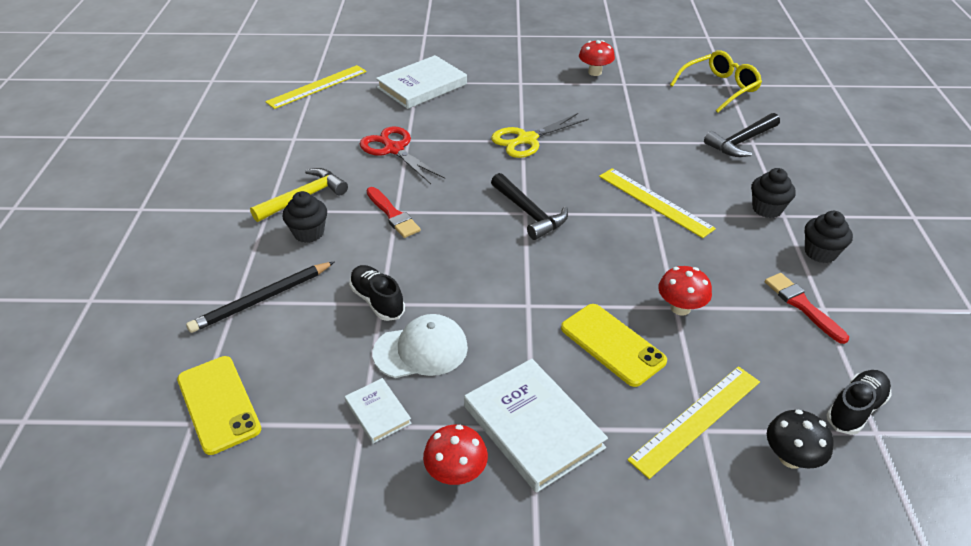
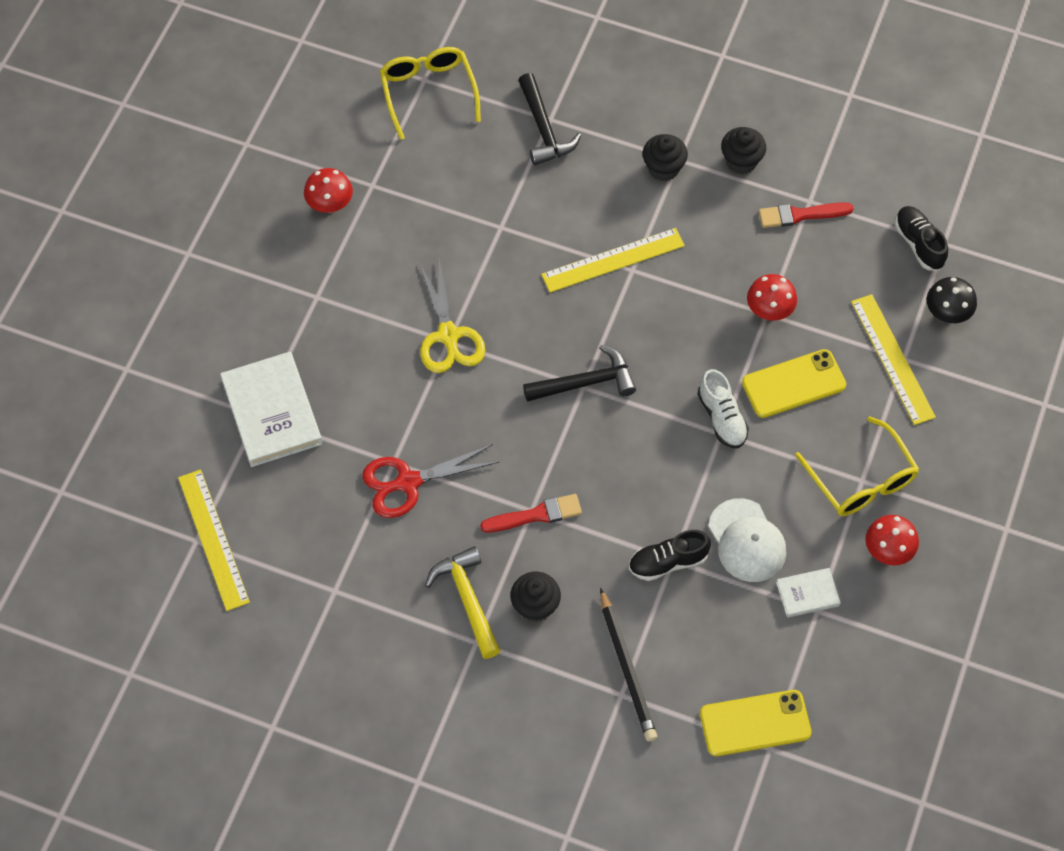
camera: 70 degrees left, 20 degrees up
white cap [372,314,468,378] -> white cap turned 150 degrees clockwise [708,498,786,582]
white book [464,359,608,493] -> yellow glasses [795,416,919,516]
none -> white shoe [698,369,749,448]

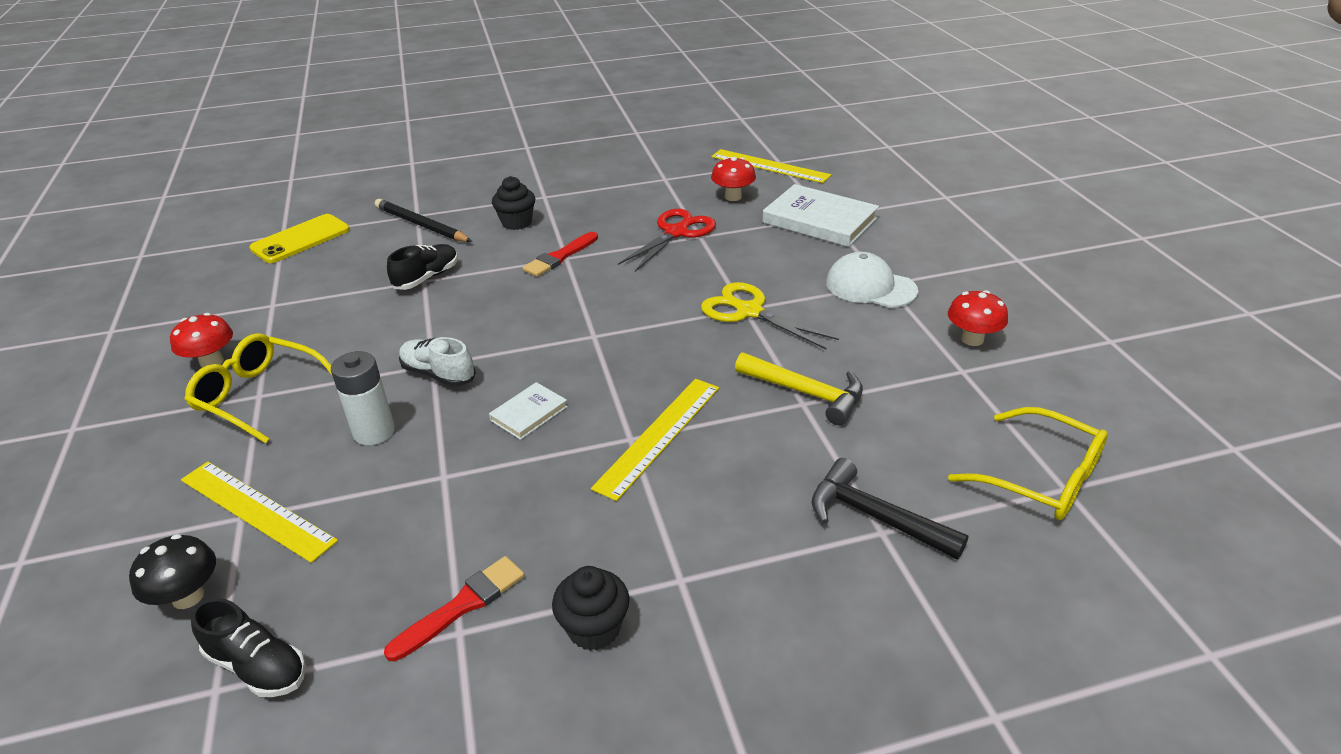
camera: 145 degrees right, 25 degrees down
yellow hammer [425,546,501,659] -> yellow hammer moved to [735,352,863,425]
black hammer [523,345,636,402] -> none
black cupcake [642,134,688,181] -> none
white cap [708,498,786,582] -> white cap moved to [826,252,918,308]
yellow phone [742,349,846,418] -> white battery [331,351,395,445]
red mushroom [747,274,797,321] -> red mushroom moved to [711,157,756,201]
white book [776,568,841,617] -> white book moved to [489,382,568,440]

